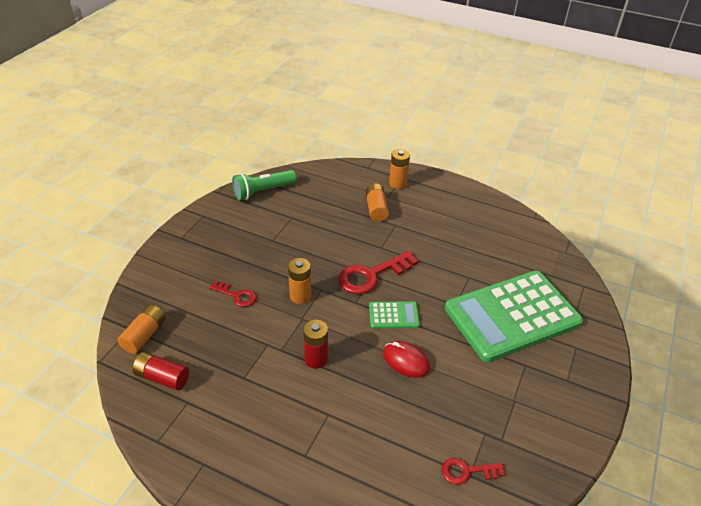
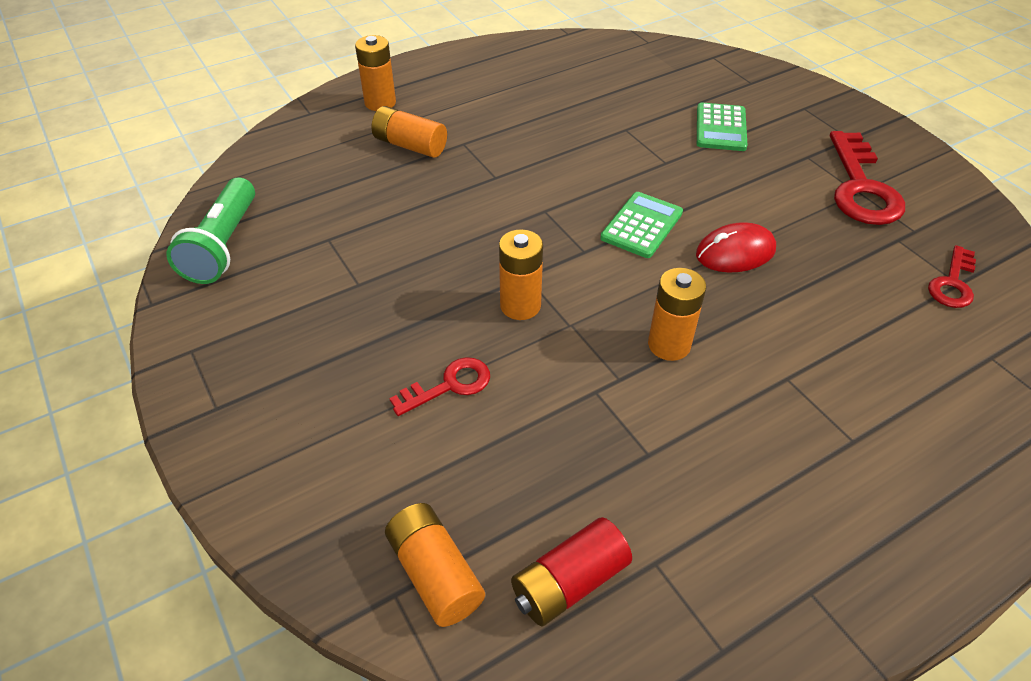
camera: 55 degrees left, 5 degrees up
red battery [303,320,328,369] -> orange battery [648,268,706,361]
red key [338,251,418,294] -> red key moved to [830,131,905,225]
green calculator [445,271,583,362] -> green calculator [697,103,747,151], size x0.41

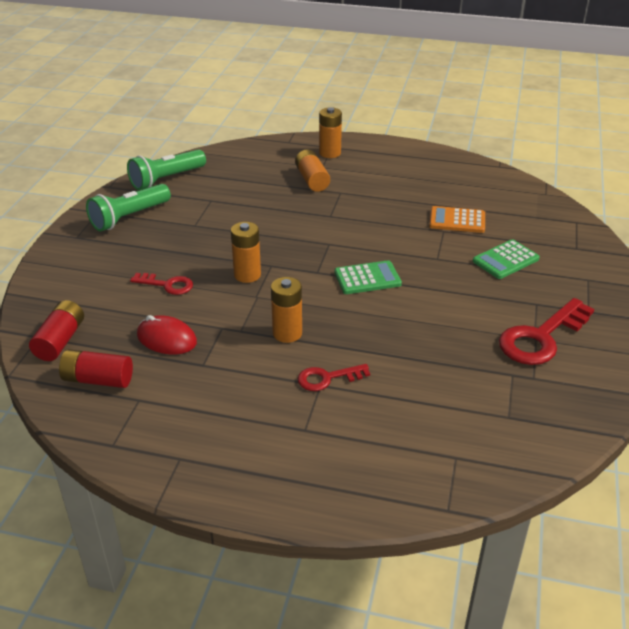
camera: 45 degrees right, 10 degrees down
orange battery [385,503,485,627] -> red battery [29,300,84,361]
red mouse [696,222,776,272] -> red mouse moved to [137,315,197,354]
red key [928,245,976,308] -> red key moved to [298,364,370,391]
none -> green flashlight [86,184,171,231]
none -> orange calculator [429,206,485,233]

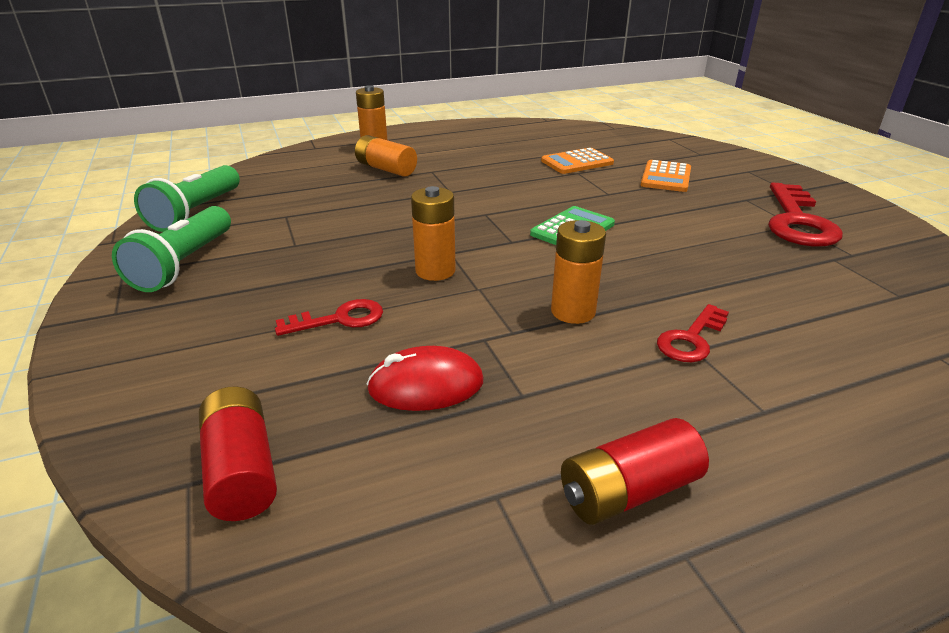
camera: 35 degrees left, 5 degrees down
red battery [59,349,133,388] -> red battery moved to [561,418,709,525]
green calculator [473,239,540,279] -> orange calculator [641,160,691,192]

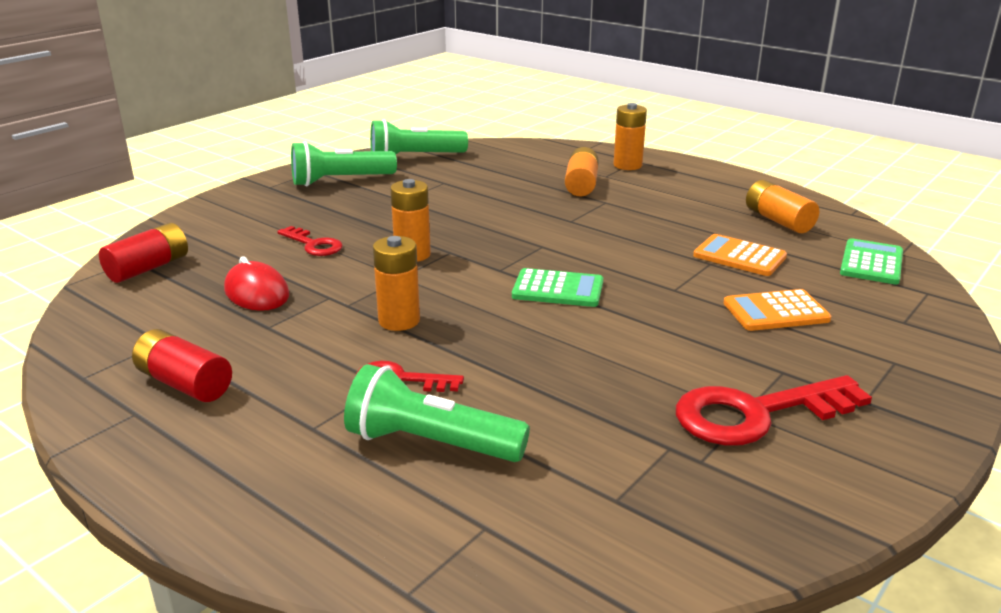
camera: 60 degrees right, 5 degrees down
none -> green flashlight [344,364,530,462]
none -> orange battery [746,180,819,233]
none -> green calculator [840,238,903,284]

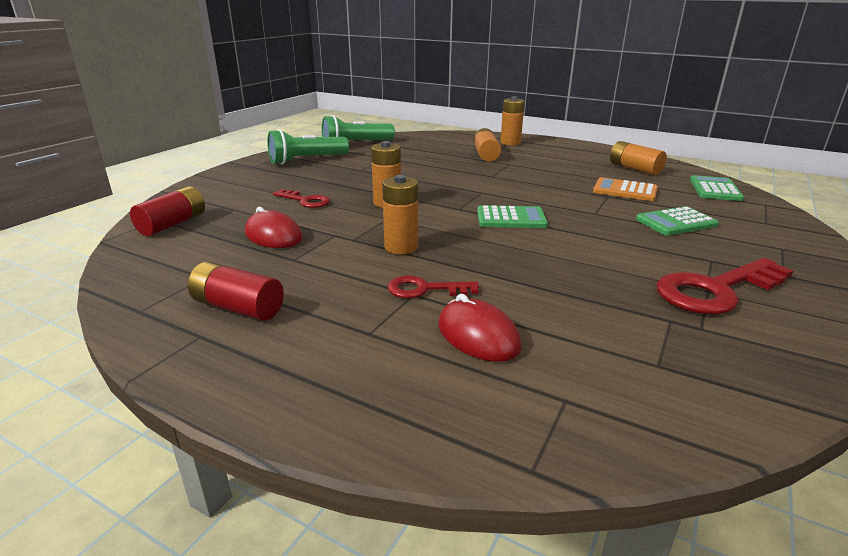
camera: 10 degrees left, 0 degrees up
green flashlight [344,364,530,462] -> red mouse [438,294,522,362]
orange calculator [723,289,831,331] -> green calculator [636,206,719,236]

